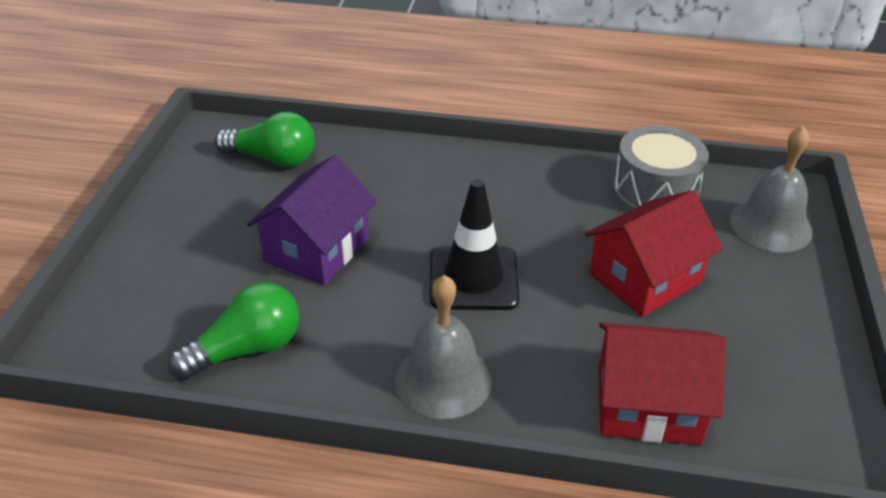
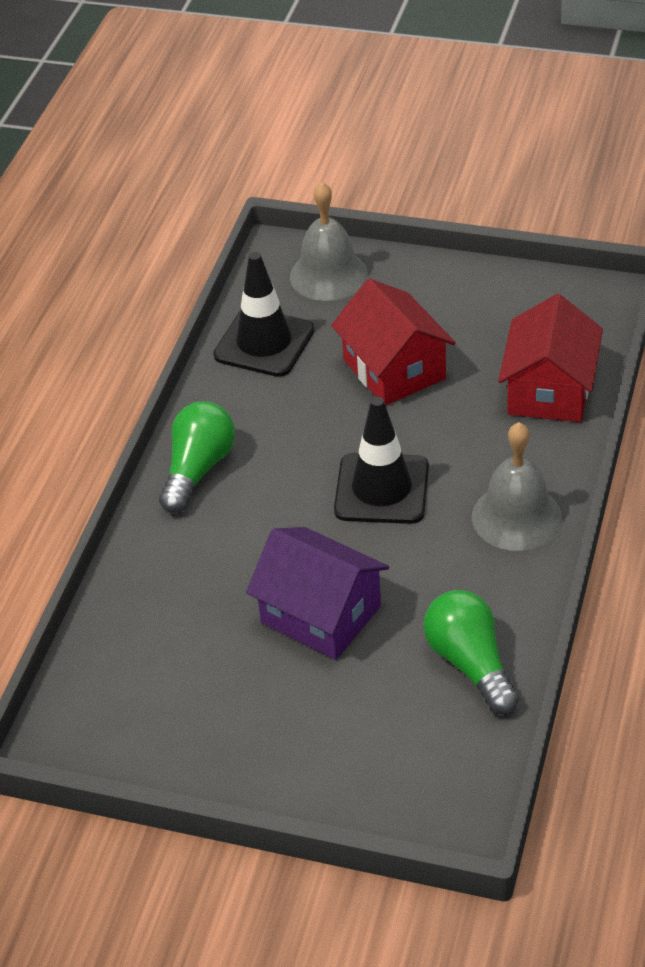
camera: 80 degrees left, 5 degrees up
green light bulb [214,112,315,167] -> green light bulb moved to [159,401,235,513]
grey drum [613,126,709,211] -> black traffic cone [213,252,314,377]

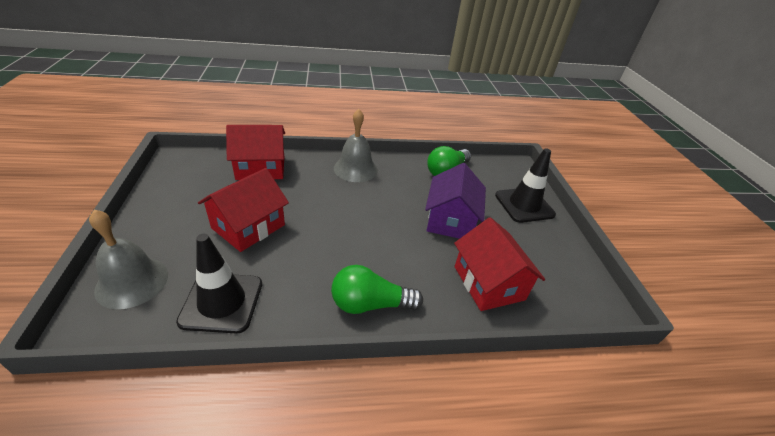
camera: 120 degrees left, 5 degrees down
black traffic cone [334,397,429,524] -> black traffic cone moved to [495,148,556,223]
none -> red house [454,217,545,311]

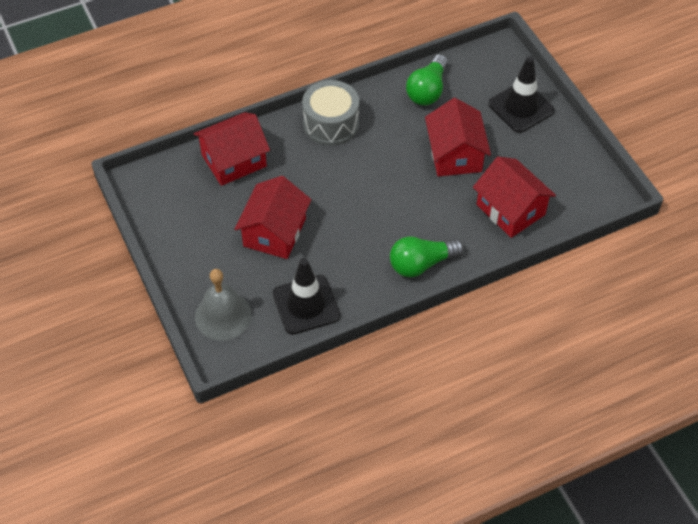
camera: 15 degrees left, 15 degrees up
grey bell [334,109,378,182] -> grey drum [302,80,359,146]
purple house [425,163,486,239] -> red house [425,98,491,176]

